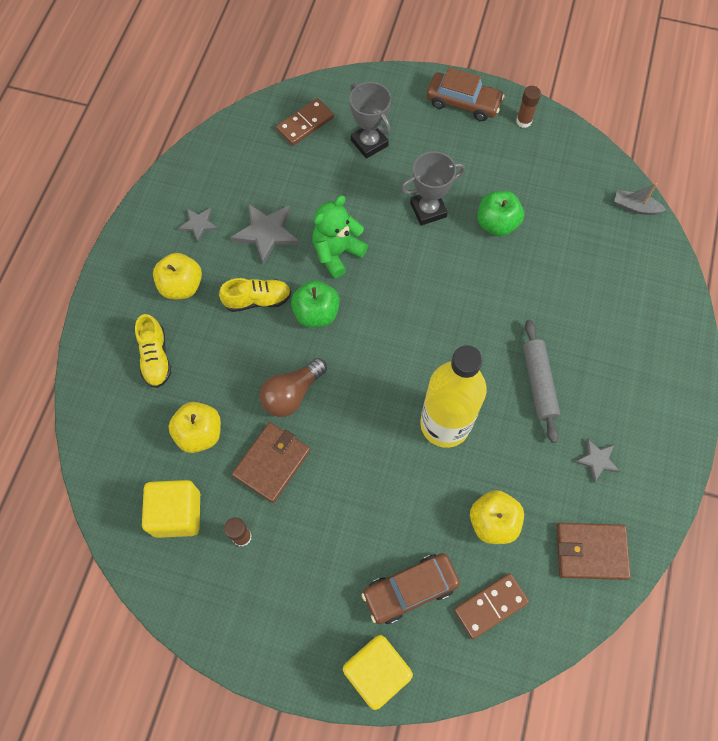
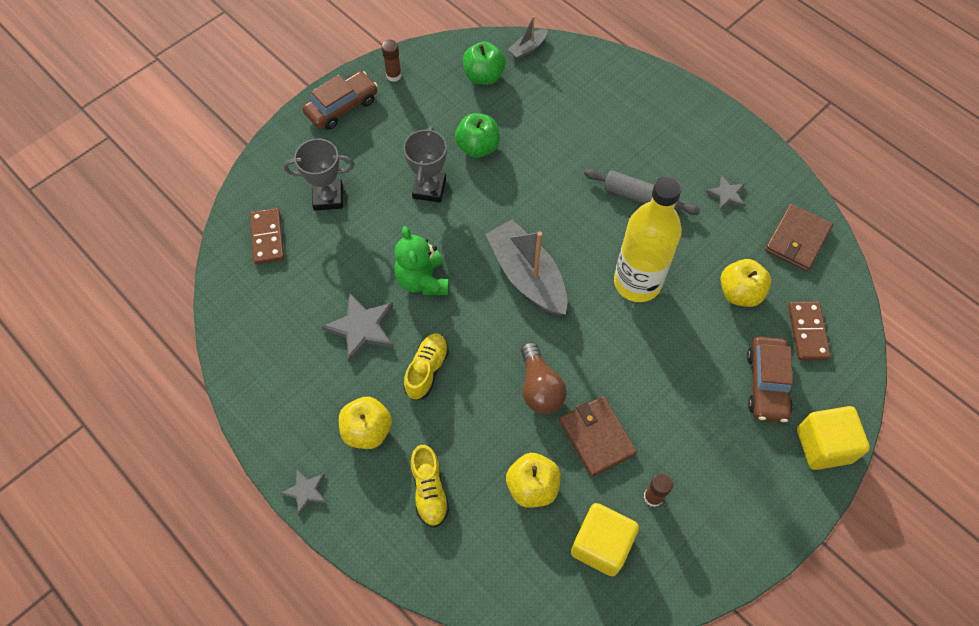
camera: 60 degrees left, 5 degrees down
yellow shoe [135,314,171,388] -> yellow shoe turned 60 degrees clockwise [410,445,449,528]
grey star [178,208,218,242] -> grey star moved to [280,469,326,515]
green apple [291,280,340,328] -> green apple moved to [463,41,506,85]
none -> grey boat [485,219,568,315]

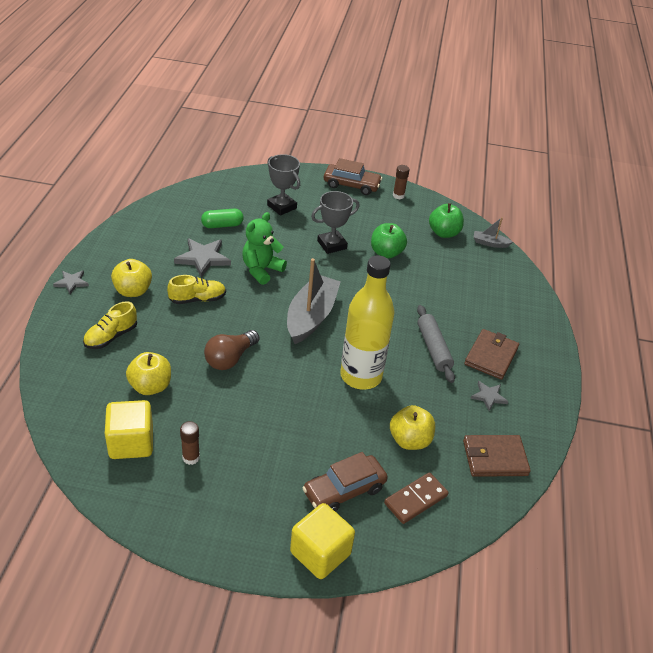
camera: 50 degrees right, 20 degrees down
brown domino [250,208,284,264] -> none
brown wallet [559,396,637,477] -> brown wallet moved to [464,329,519,380]
none -> green capsule [201,209,244,228]

